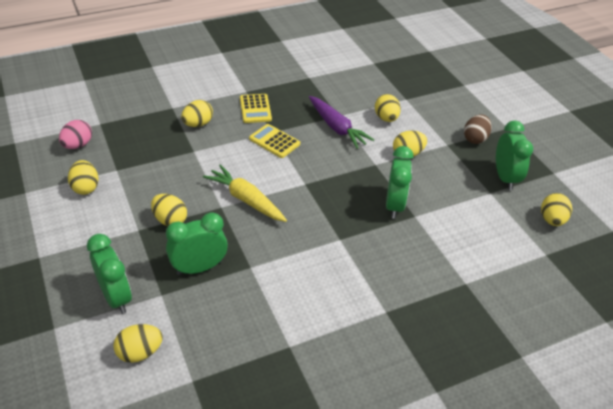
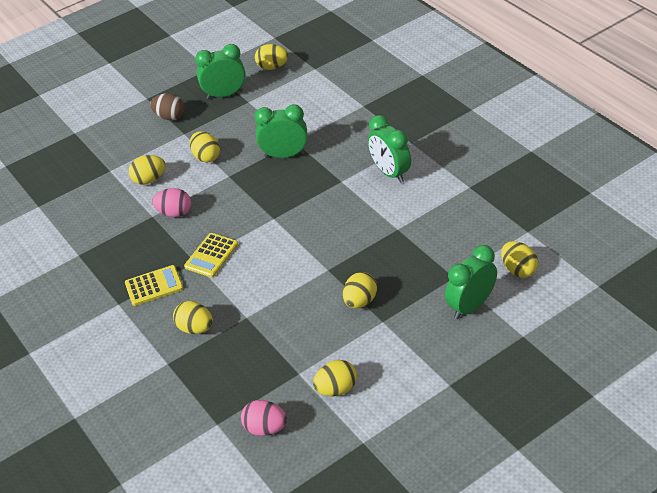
camera: 95 degrees left, 0 degrees up
green clock [166,212,228,275] -> green clock moved to [368,115,411,183]
yellow carrot [203,164,287,222] -> none
purple carrot [309,96,374,149] -> pink egg [152,188,191,217]

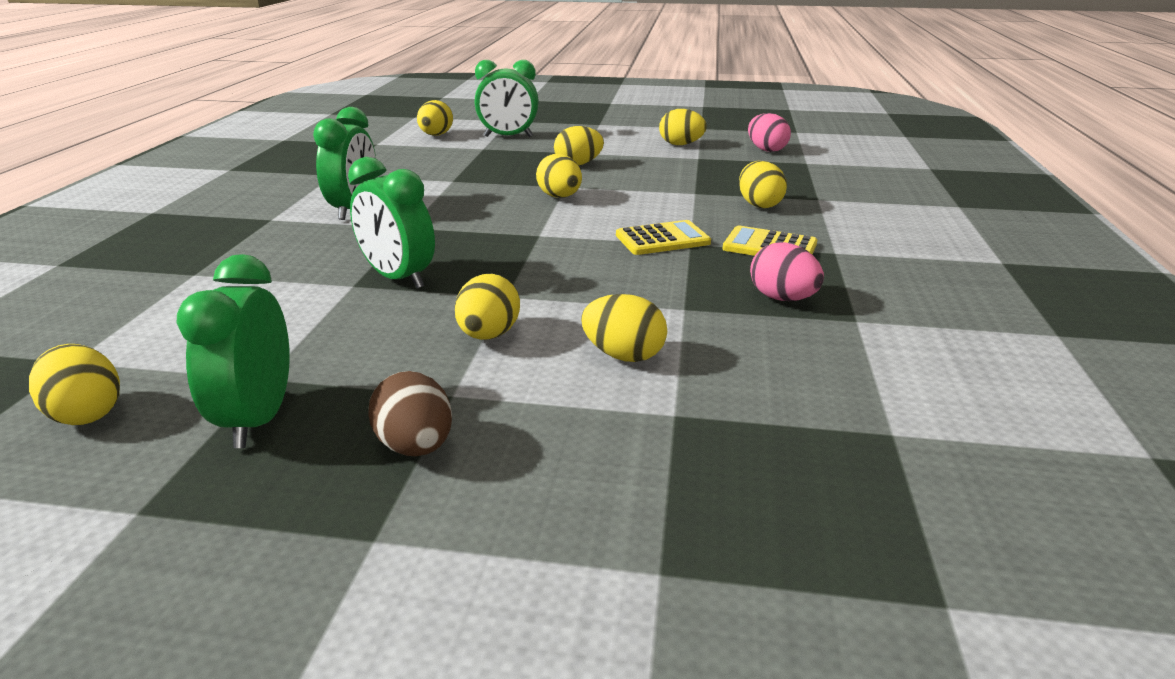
camera: 140 degrees left, 15 degrees down
pink egg [152,188,191,217] -> pink egg moved to [750,242,824,301]
green clock [195,44,246,99] -> green clock turned 60 degrees clockwise [177,254,290,448]
none -> yellow egg [536,154,582,198]

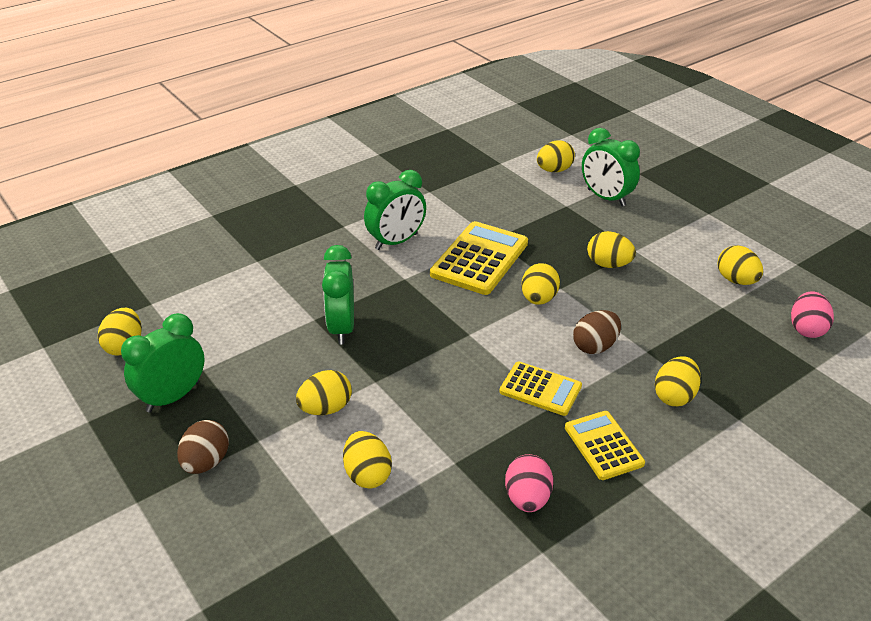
camera: 45 degrees right, 10 degrees up
none -> yellow calculator [430,221,528,295]
none -> brown egg [573,310,621,354]

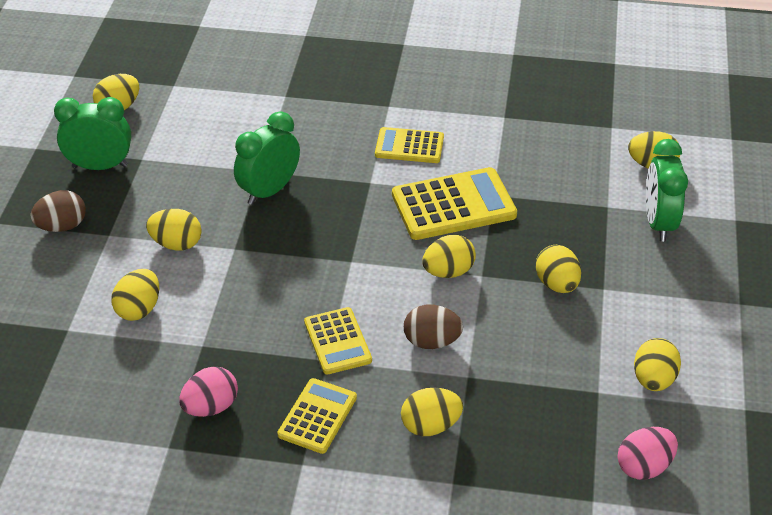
camera: 45 degrees right, 5 degrees up
green clock [364,170,426,250] -> yellow calculator [375,127,444,163]

